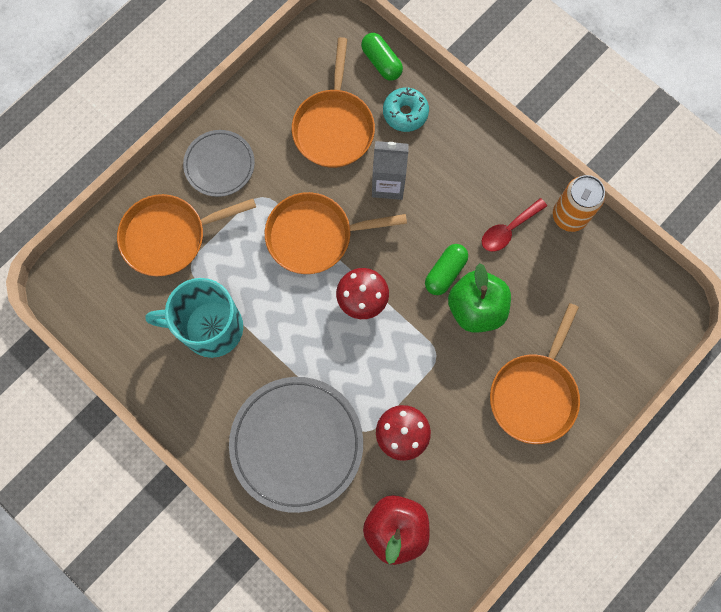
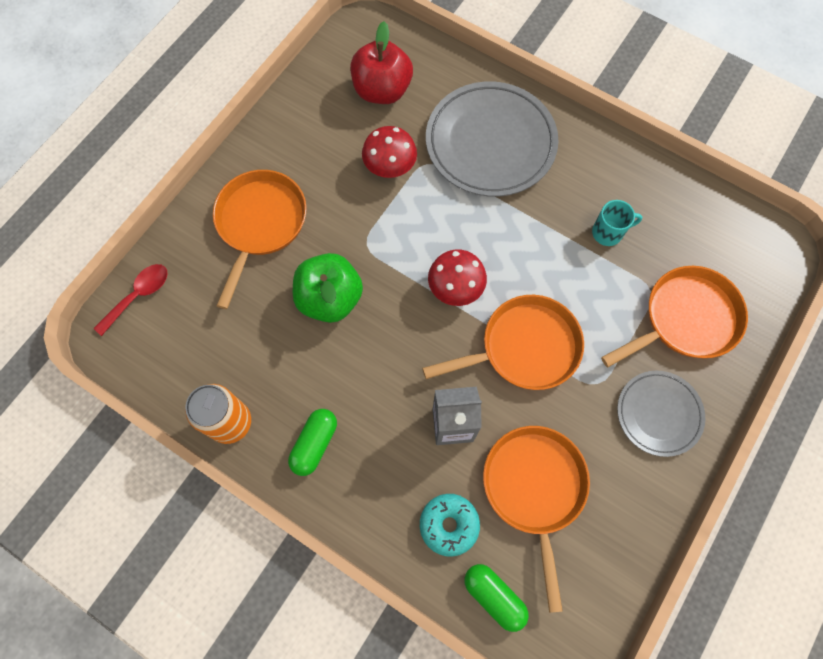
camera: 170 degrees right, 5 degrees down
turquoise mug [145,278,243,358] -> turquoise mug [592,200,643,246], size x0.47
green capsule [425,244,468,295] -> green capsule moved to [288,409,337,476]
red spoon [482,198,547,252] -> red spoon moved to [94,264,168,336]

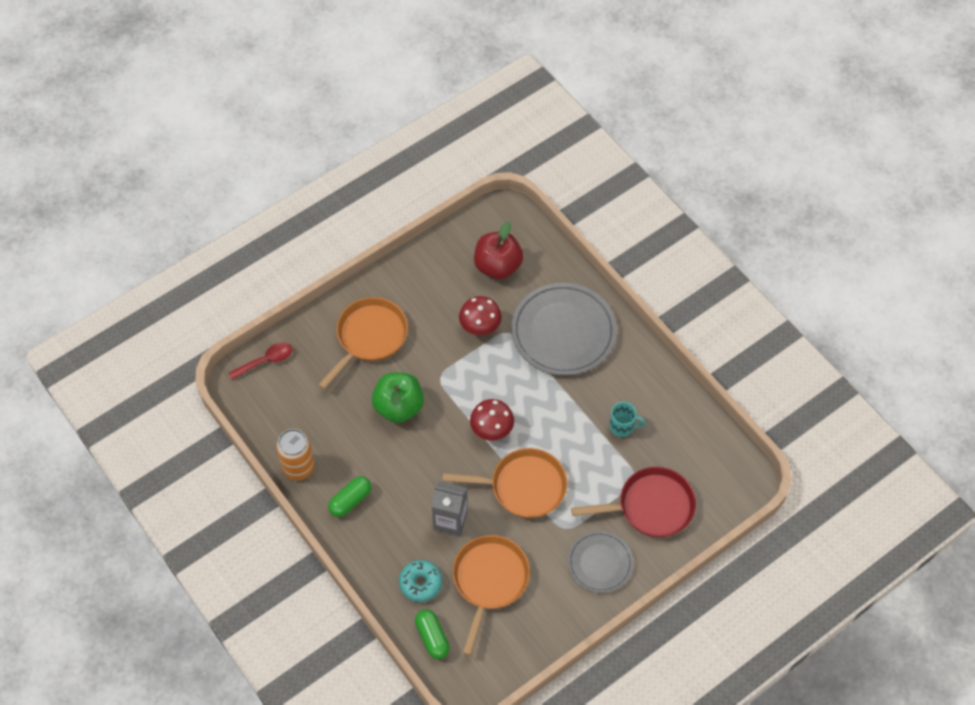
camera: 20 degrees right, 10 degrees down
orange pan [601,266,748,367] -> red pan [571,467,696,537]

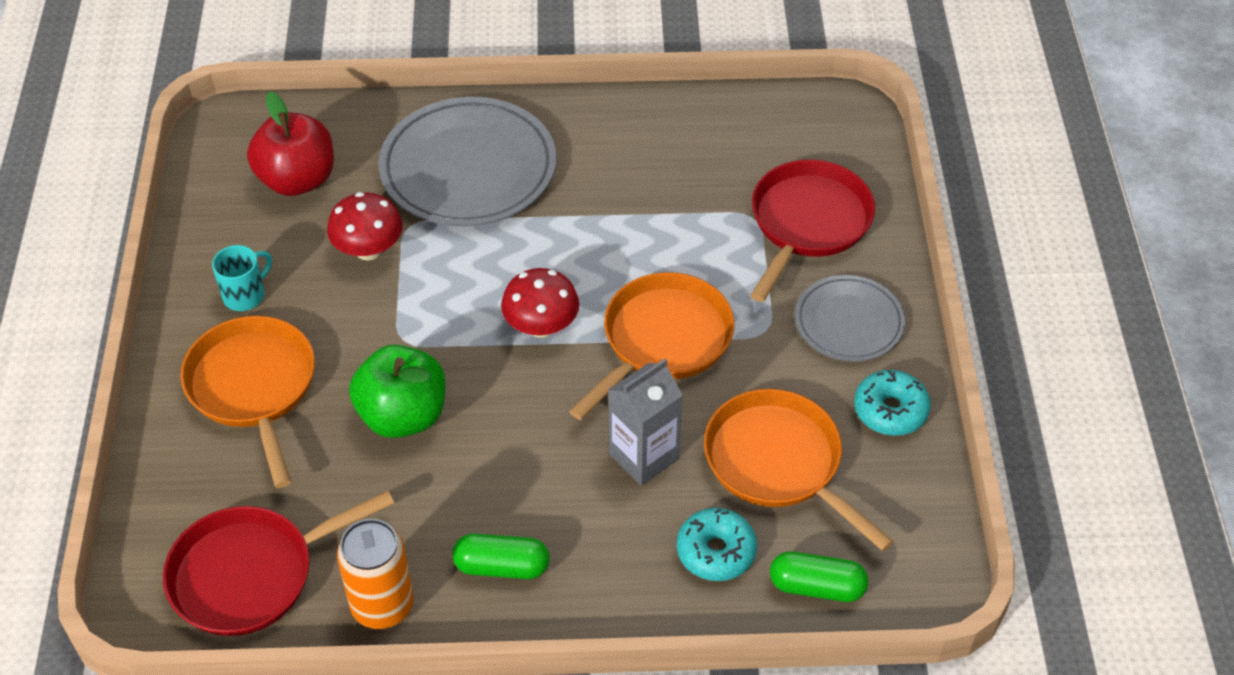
camera: 55 degrees left, 10 degrees down
red spoon [229,342,292,380] -> none
green capsule [328,476,371,517] -> green capsule turned 75 degrees counterclockwise [452,534,550,579]
turquoise mug [610,402,646,437] -> turquoise mug moved to [212,245,272,311]
none -> red pan [163,491,395,636]
none -> turquoise donut [854,370,931,436]

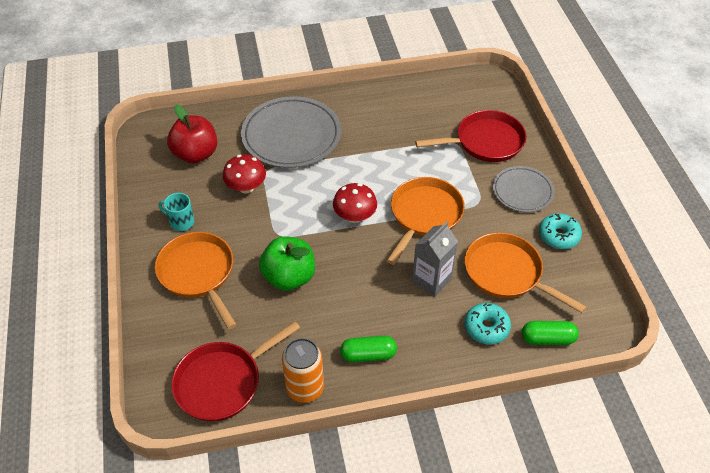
camera: 10 degrees left, 0 degrees up
turquoise mug [212,245,272,311] -> turquoise mug turned 105 degrees counterclockwise [159,193,194,231]
red pan [750,160,875,302] -> red pan turned 60 degrees clockwise [415,110,526,162]

